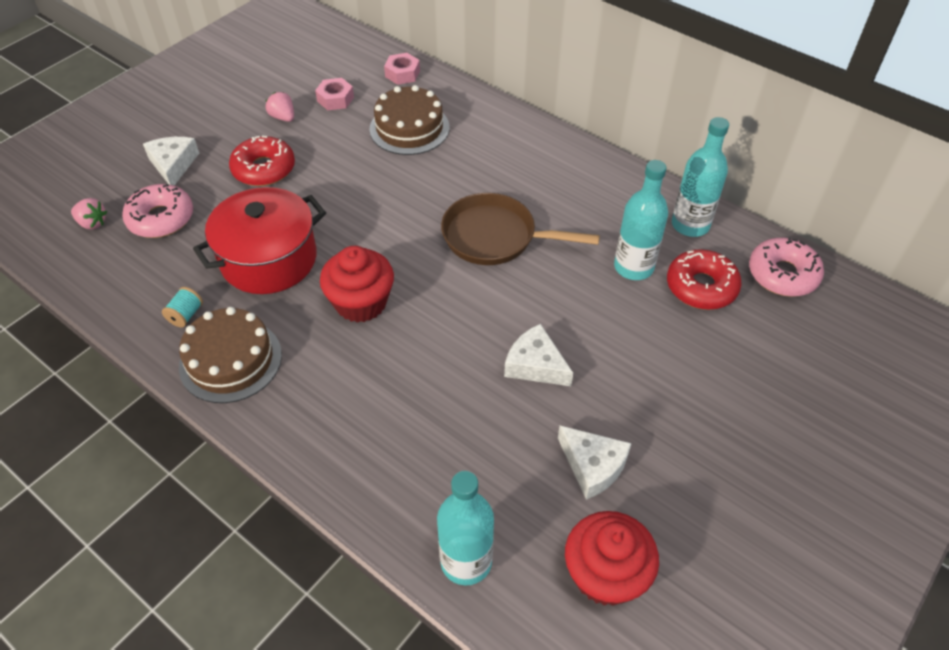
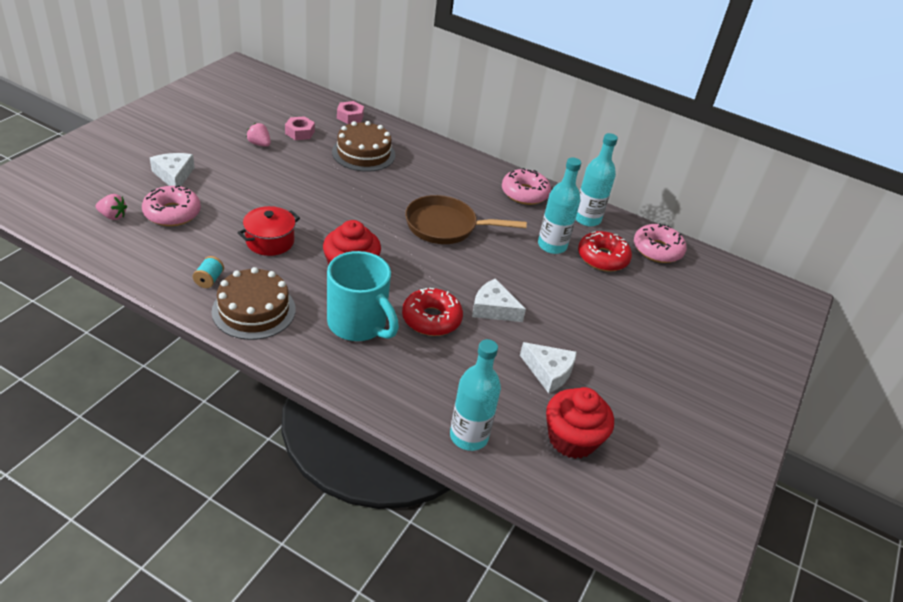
camera: 15 degrees left, 10 degrees down
red pot [193,187,326,294] -> red pot [238,206,300,256], size x0.62
red donut [229,136,295,186] -> red donut moved to [402,288,463,336]
none -> turquoise mug [327,251,399,341]
none -> pink donut [502,168,551,205]

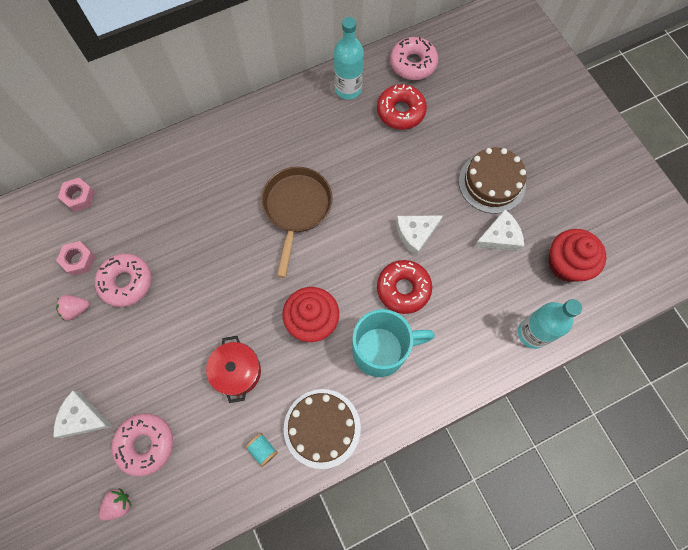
camera: 50 degrees left, 30 degrees up
brown cake [332,121,395,172] -> brown cake moved to [459,148,526,214]
brown pan [405,195,527,244] -> brown pan turned 150 degrees clockwise [261,167,333,278]
pink donut [502,168,551,205] -> pink donut moved to [95,254,151,307]
turquoise bottle [538,157,581,254] -> none

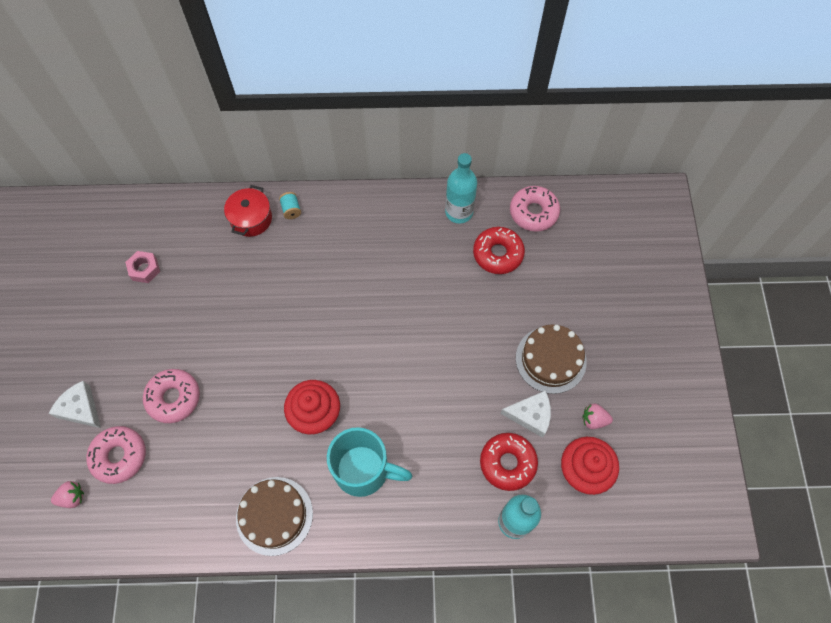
camera: 25 degrees right, 5 degrees down
pink strawberry [56,295,89,320] -> pink strawberry moved to [583,404,613,429]
pink nut [58,178,95,212] -> none
pink donut [95,254,151,307] -> pink donut moved to [143,369,200,423]
red pot [206,336,261,403] -> red pot moved to [224,185,272,237]
turquoise spool [245,433,278,467] -> turquoise spool moved to [279,192,301,219]
brown pan [261,167,333,278] -> none
red donut [377,260,432,314] -> red donut moved to [480,433,538,491]
white cheese [396,215,443,257] -> none

